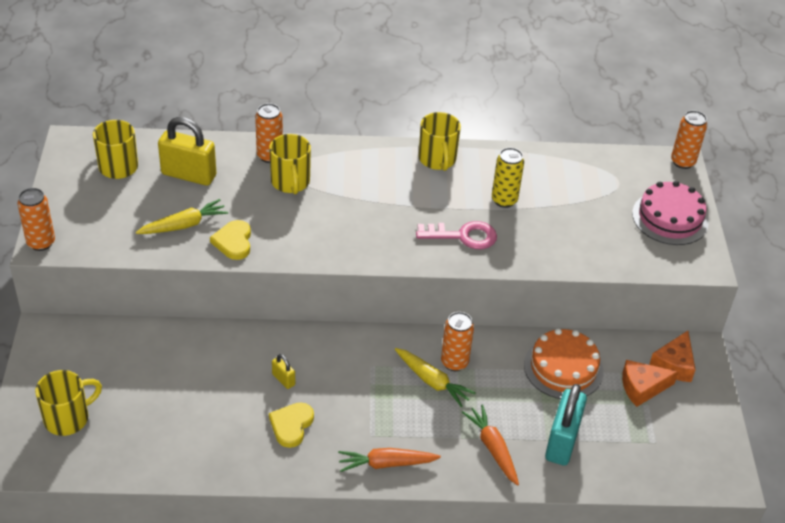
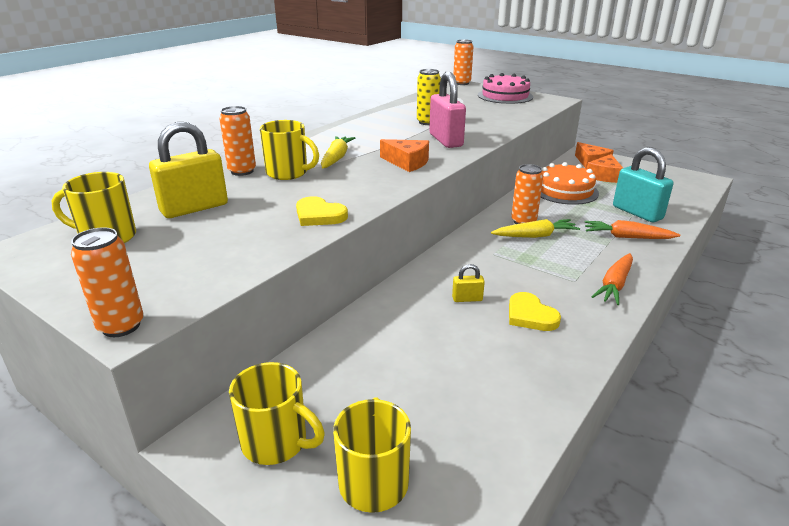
camera: 50 degrees left, 15 degrees down
yellow carrot [136,199,228,234] -> yellow carrot moved to [321,136,355,168]
pink key [416,221,497,249] -> pink padlock [429,72,466,148]
yellow mug [419,112,461,171] -> yellow mug moved to [229,362,325,465]
none -> orange cheese [380,139,429,172]

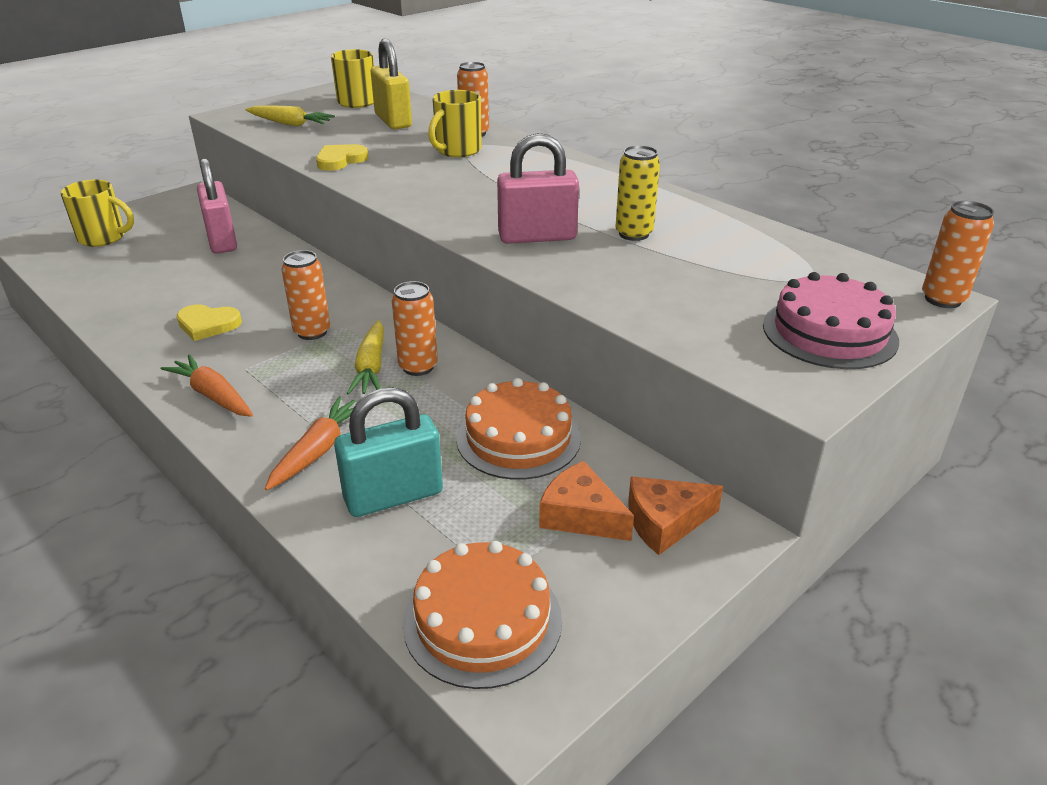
camera: 100 degrees right, 5 degrees up
orange can [71,227,143,337] -> orange can moved to [282,250,330,340]
yellow mug [229,362,325,465] -> none
yellow carrot [321,136,355,168] -> yellow carrot moved to [245,105,335,127]
orange cheese [380,139,429,172] -> none
yellow padlock [452,264,485,302] -> none
yellow heart [509,292,561,331] -> yellow heart turned 150 degrees counterclockwise [176,304,242,341]
none -> pink padlock [197,158,237,254]
none -> orange cake [403,541,562,689]

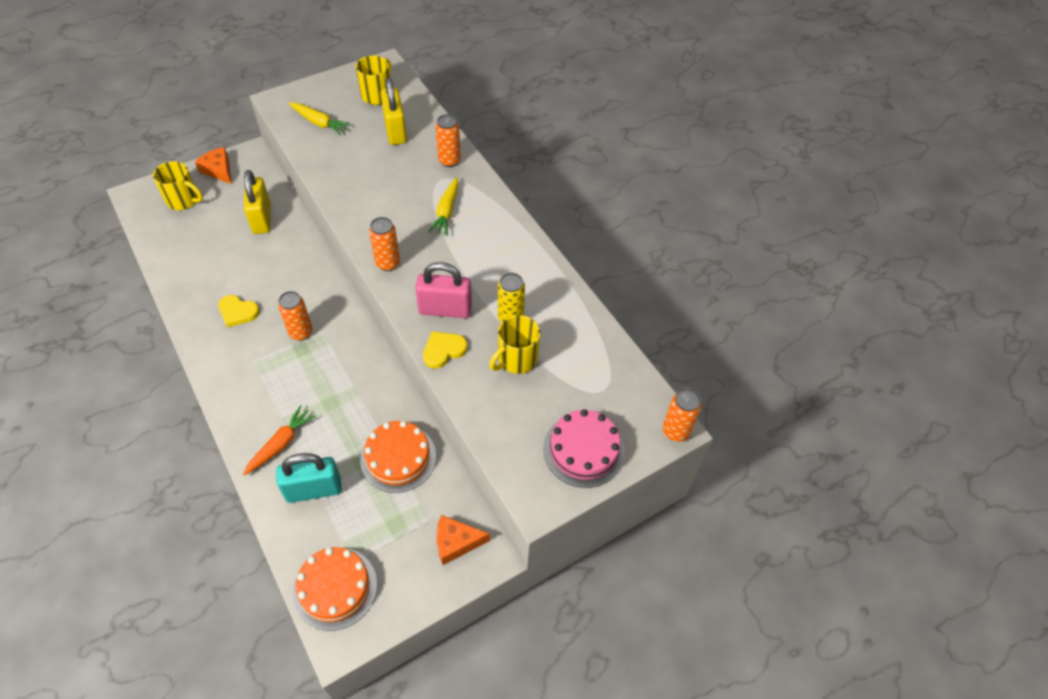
camera: 10 degrees right, 20 degrees up
orange carrot [161,354,253,417] -> none
pink padlock [197,158,237,254] -> yellow padlock [244,170,271,234]
yellow heart [316,144,368,171] -> yellow heart moved to [423,331,467,368]
yellow carrot [347,320,384,395] -> yellow carrot moved to [428,177,458,236]
orange can [392,281,438,376] -> orange can moved to [369,217,400,271]
yellow mug [428,90,482,157] -> yellow mug moved to [489,315,540,374]
orange cheese [539,461,634,541] -> orange cheese moved to [195,147,231,184]

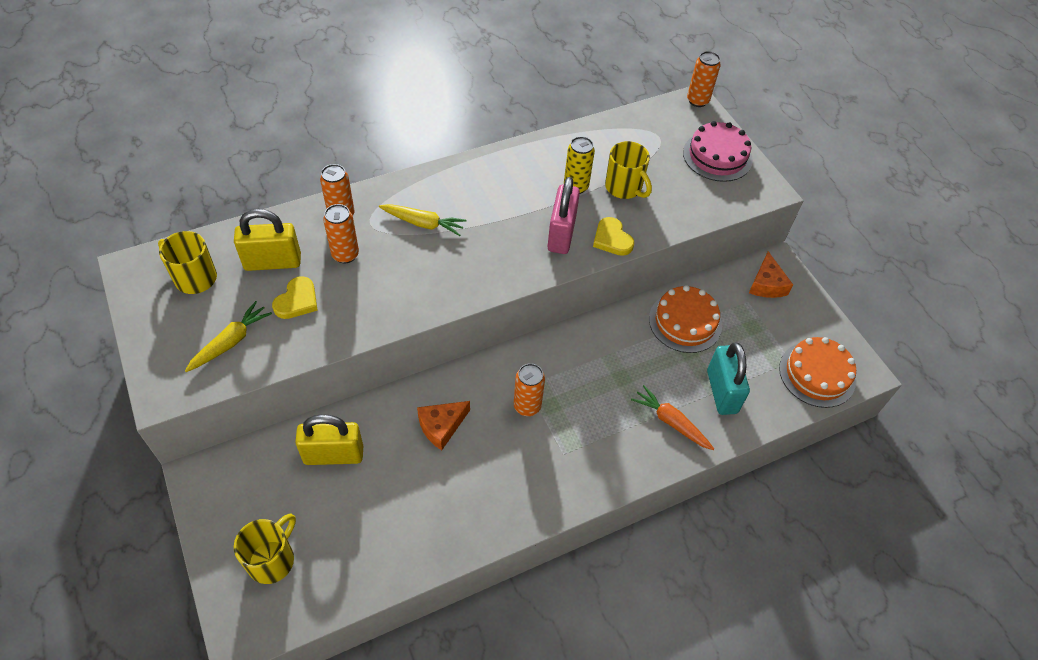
camera: 85 degrees left, 0 degrees up
orange cheese [195,147,231,184] -> orange cheese moved to [417,401,470,450]
yellow heart [218,295,260,327] -> yellow heart moved to [272,276,318,319]
orange can [369,217,400,271] -> orange can moved to [323,204,359,263]

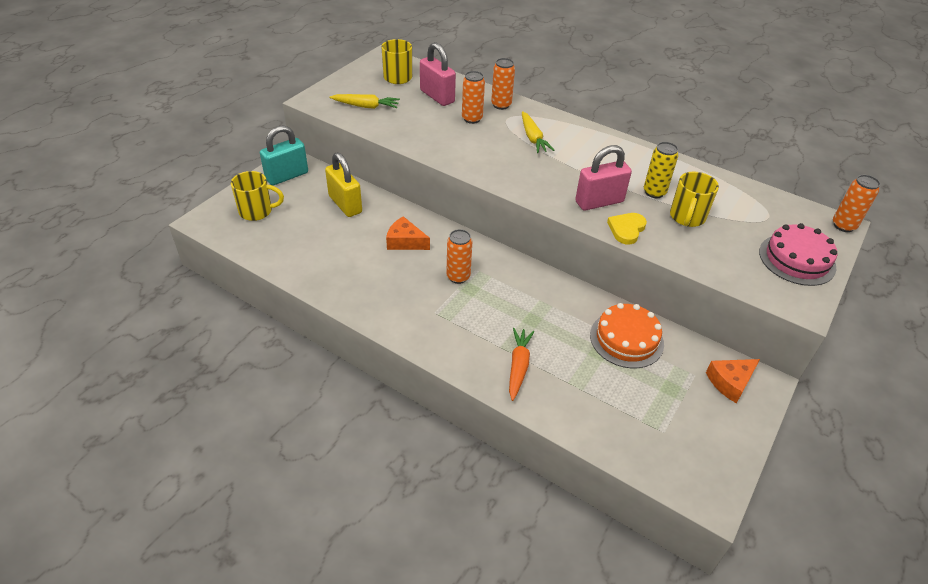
camera: 60 degrees right, 10 degrees down
yellow padlock [234,209,301,271] -> pink padlock [420,42,456,106]
yellow heart [272,276,318,319] -> none
turquoise padlock [707,343,750,415] -> turquoise padlock moved to [260,125,308,186]
orange cake [779,337,856,408] -> none

